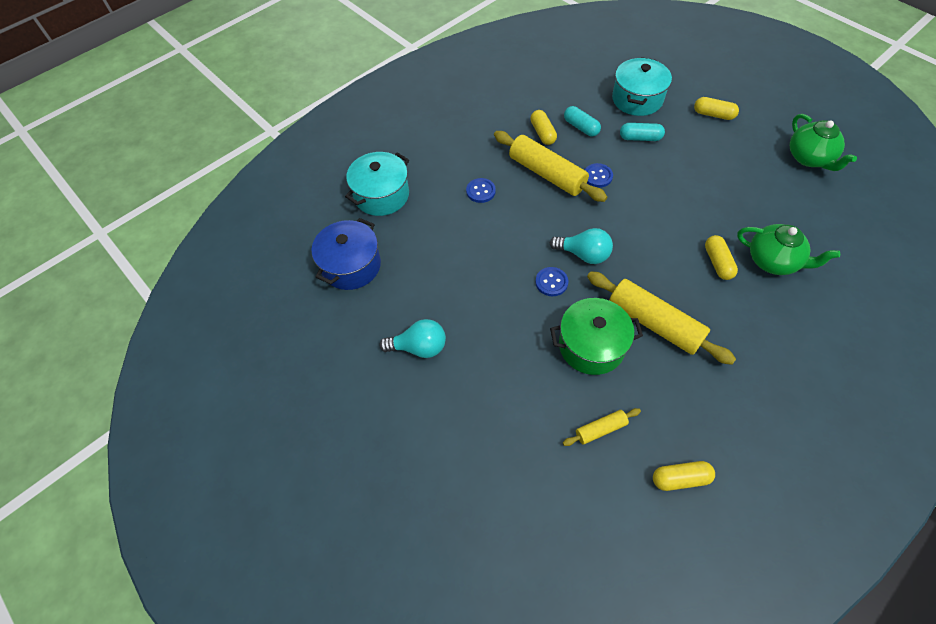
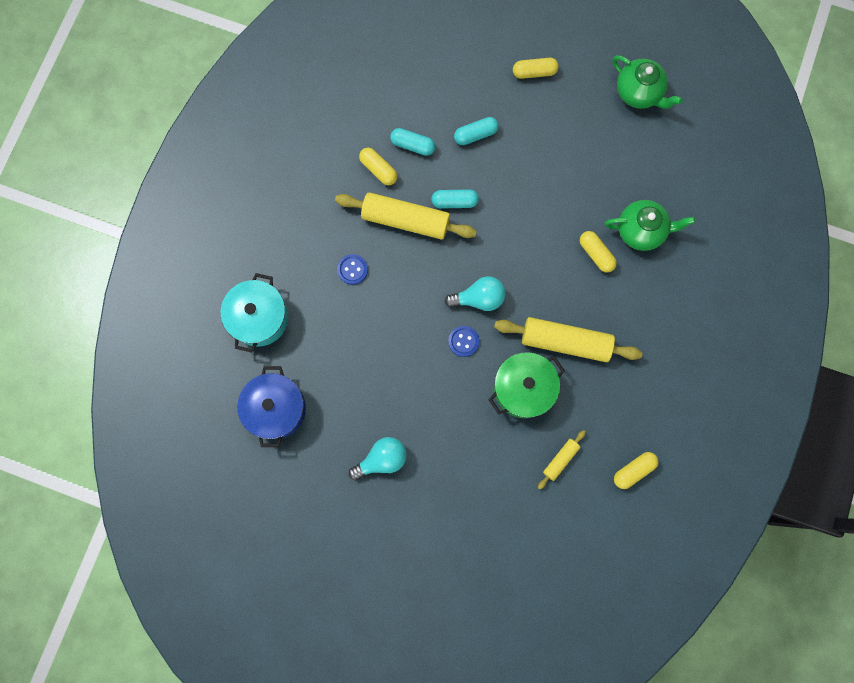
camera: 30 degrees left, 20 degrees up
blue button [585,163,613,188] -> turquoise capsule [431,189,479,208]
turquoise pot [612,57,672,116] -> none

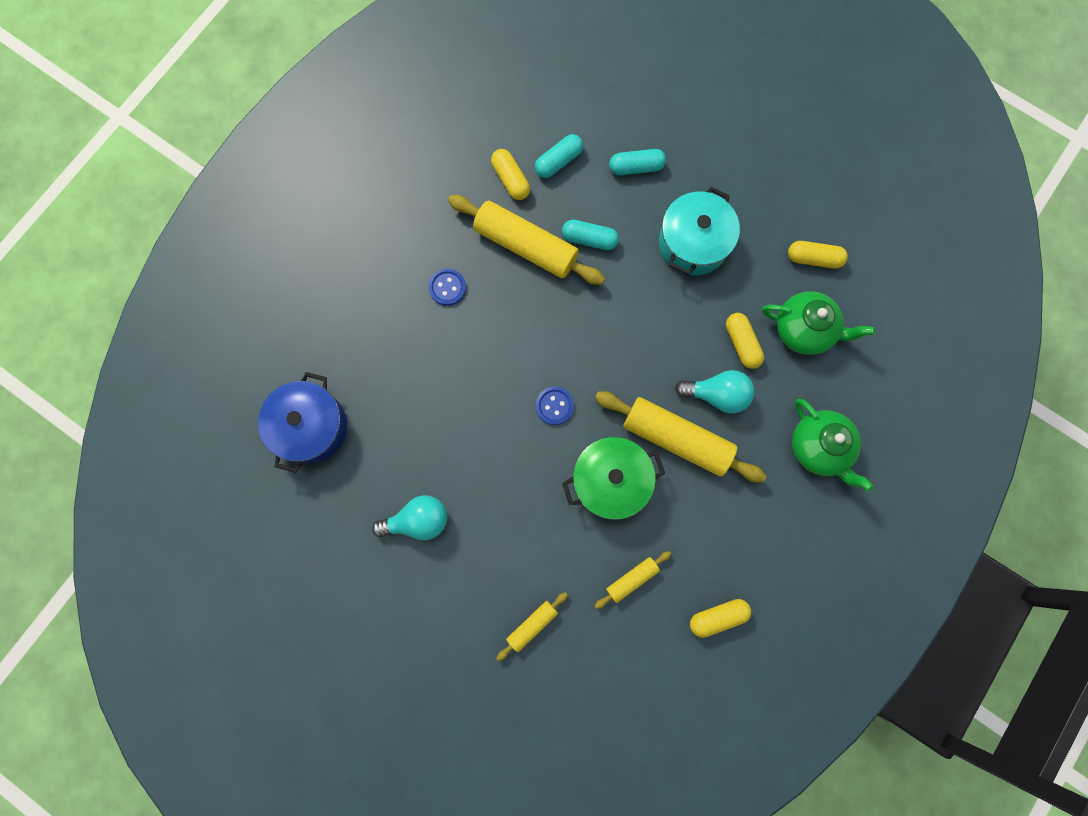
camera: 15 degrees right, 0 degrees up
turquoise pot [221,273,288,353] -> turquoise pot moved to [659,187,740,275]
turquoise capsule [390,128,435,156] -> turquoise capsule turned 75 degrees counterclockwise [535,134,583,178]
turquoise light bulb [445,276,506,311] -> turquoise light bulb moved to [675,370,754,413]
yellow capsule [513,58,559,79] -> yellow capsule moved to [788,241,848,269]
green teapot [613,55,683,109] -> green teapot moved to [792,399,874,492]
none -> yellow rolling pin [496,592,568,661]

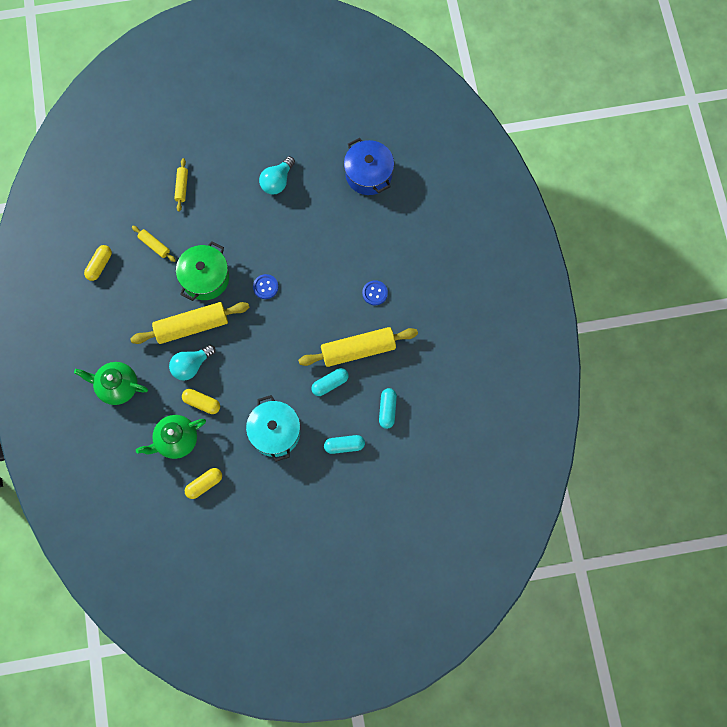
camera: 135 degrees right, 5 degrees down
yellow capsule [491,149,530,200] -> none
yellow rolling pin [595,551,671,609] -> yellow rolling pin turned 60 degrees counterclockwise [132,226,176,262]
turquoise capsule [609,149,666,175] -> turquoise capsule turned 45 degrees clockwise [324,435,365,454]

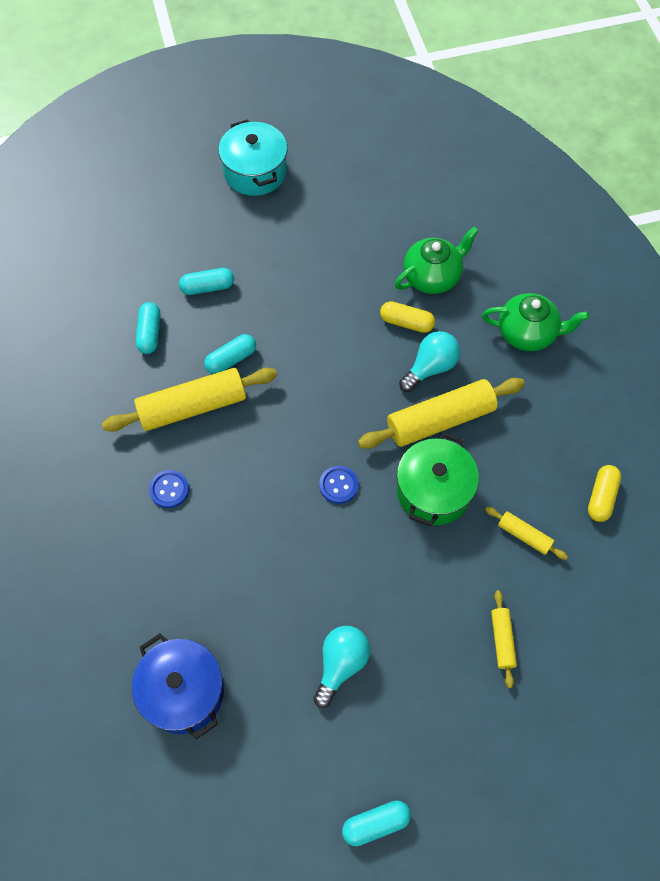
camera: 175 degrees right, 10 degrees down
yellow capsule [185,468,222,499] -> none
turquoise pot [246,395,300,462] -> turquoise pot moved to [218,119,288,196]
none -> turquoise capsule [342,800,411,846]

